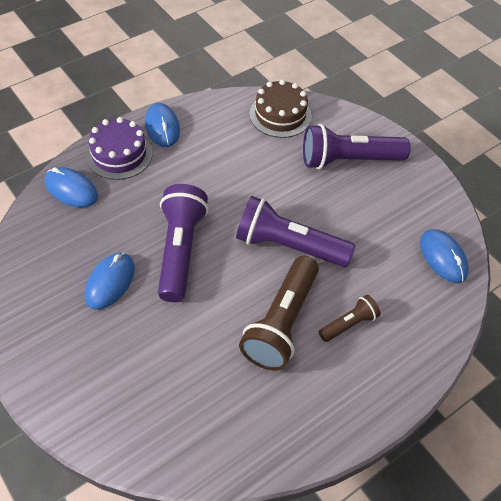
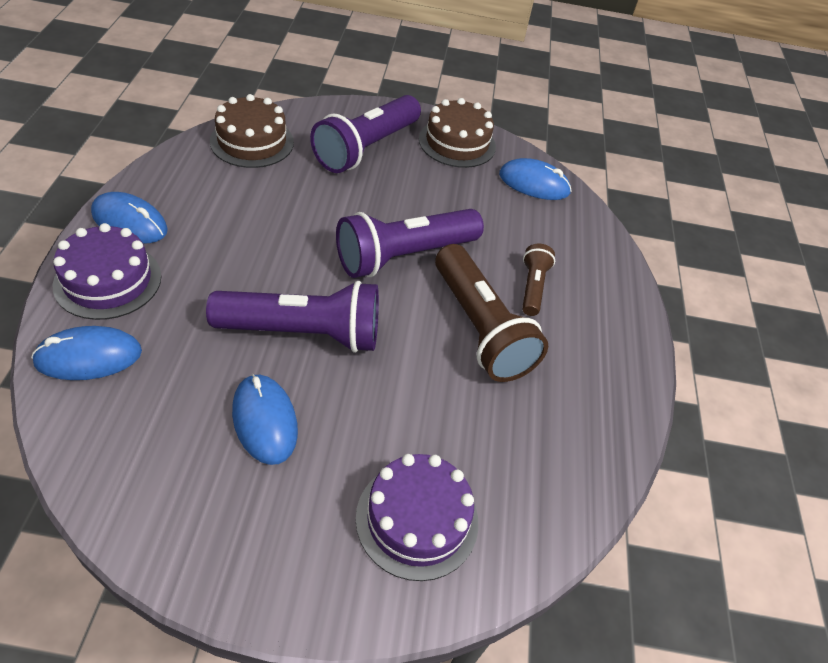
camera: 50 degrees left, 5 degrees down
purple flashlight [158,184,208,302] -> purple flashlight turned 135 degrees clockwise [206,281,379,353]
none -> purple cake [356,454,479,581]
none -> brown cake [419,98,496,168]

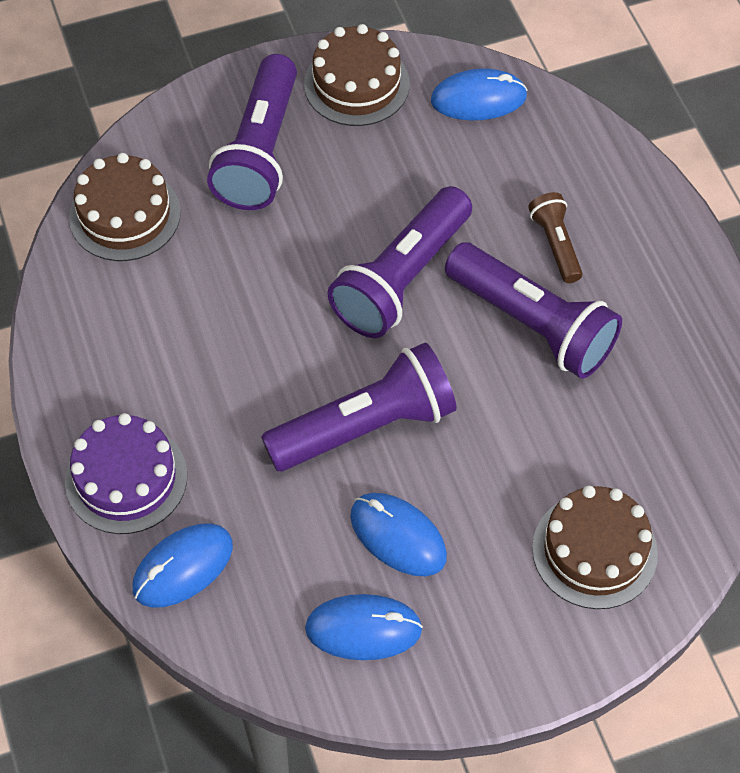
camera: 20 degrees left, 10 degrees up
blue mouse [91,192,168,243] -> blue mouse moved to [305,594,423,660]
purple cake [356,454,479,581] -> brown cake [532,486,658,609]
brown flashlight [435,244,548,382] -> purple flashlight [445,242,622,379]

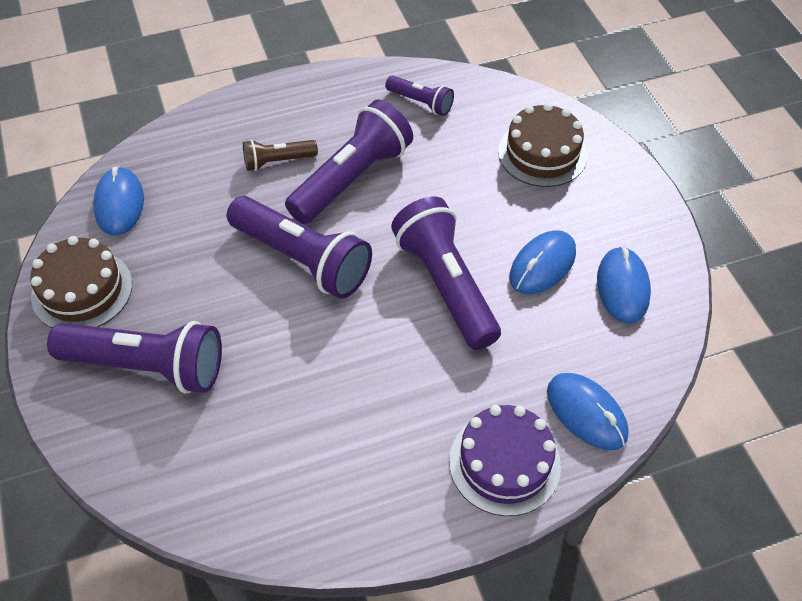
camera: 90 degrees left, 5 degrees down
brown cake [69,153,181,261] -> none
none -> purple flashlight [385,75,454,116]

